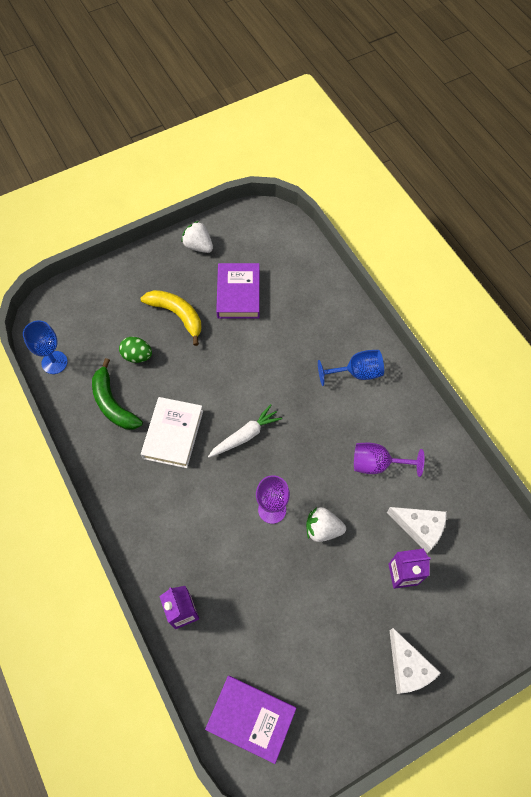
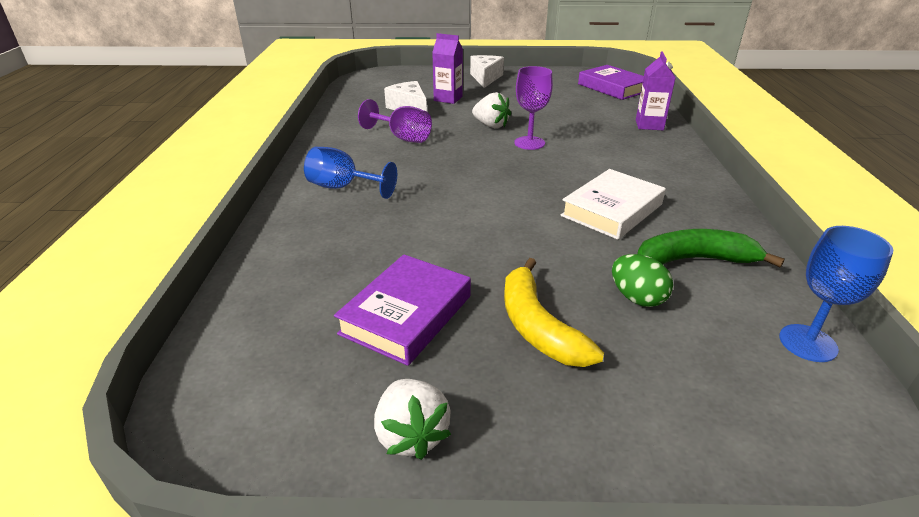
camera: 150 degrees left, 30 degrees down
green banana [92,358,143,429] -> green banana turned 90 degrees counterclockwise [637,229,785,267]
white carrot [208,404,282,458] -> none

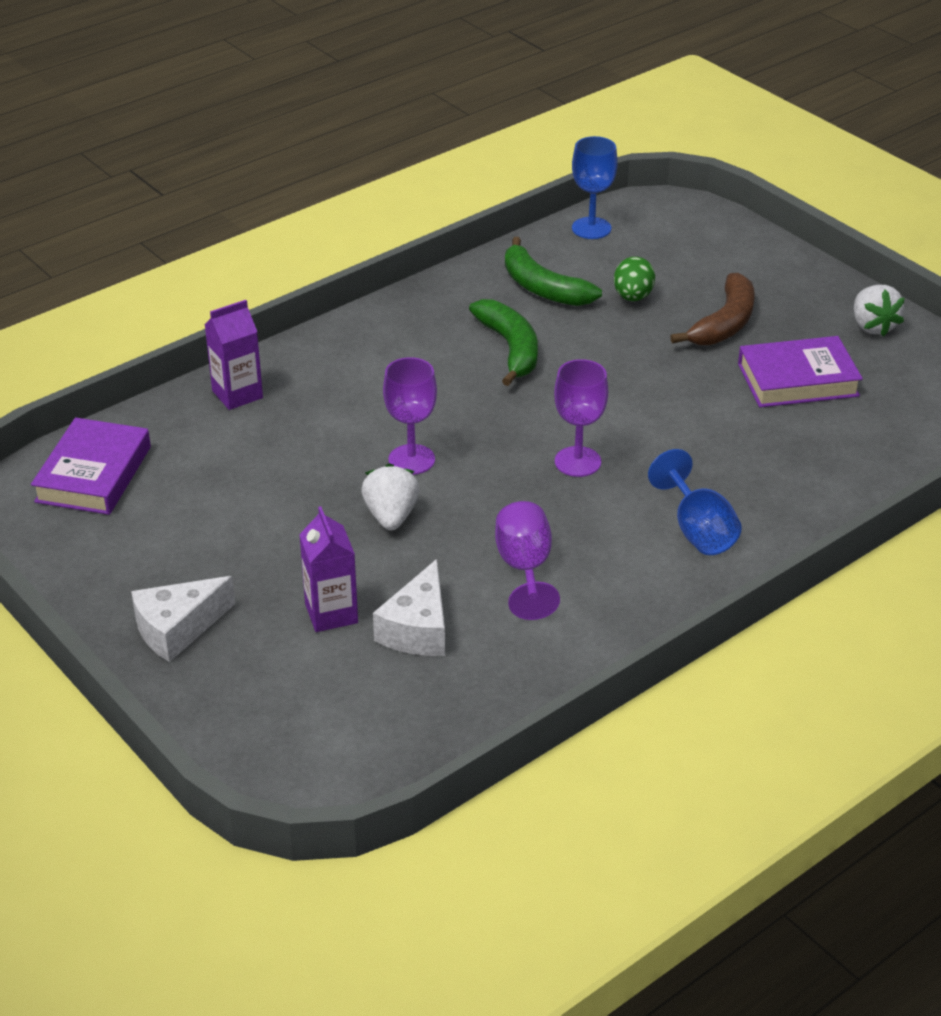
camera: 130 degrees left, 5 degrees up
white strawberry [374,379,451,460] -> white strawberry turned 135 degrees clockwise [854,285,905,337]
yellow banana [504,258,604,367] -> brown banana [670,273,755,345]
white book [561,169,666,240] -> green banana [469,299,538,386]
none -> purple goblet [554,359,608,477]

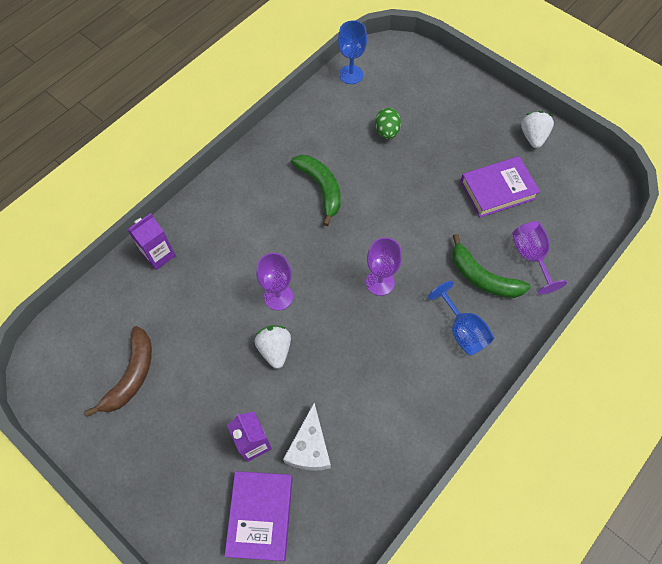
camera: 10 degrees left, 25 degrees up
purple book [31,418,151,515] -> purple book moved to [224,471,293,561]
white cheese [131,576,235,662] -> none
purple goblet [495,501,560,620] -> purple goblet moved to [512,221,567,295]
green banana [505,237,602,306] -> green banana moved to [452,234,531,298]
brown banana [670,273,755,345] -> brown banana moved to [85,326,152,417]
white strawberry [854,285,905,337] -> white strawberry turned 150 degrees counterclockwise [521,111,554,148]

